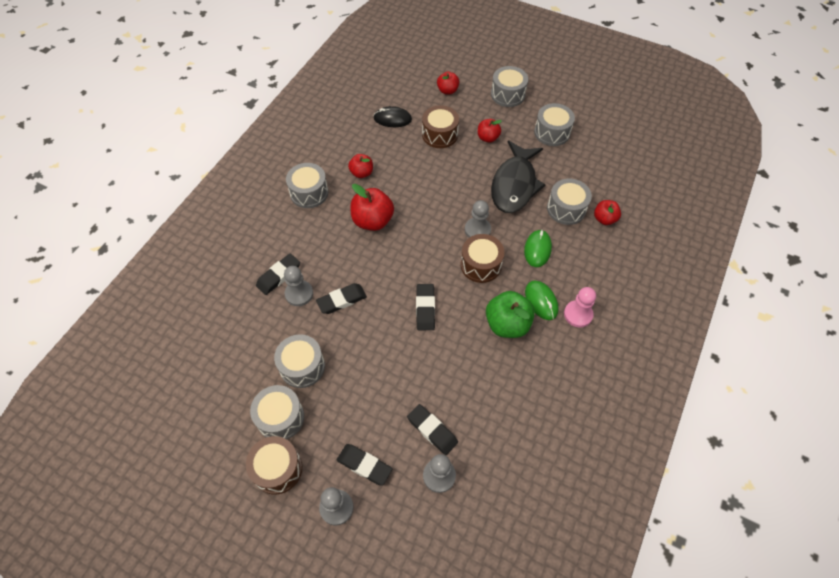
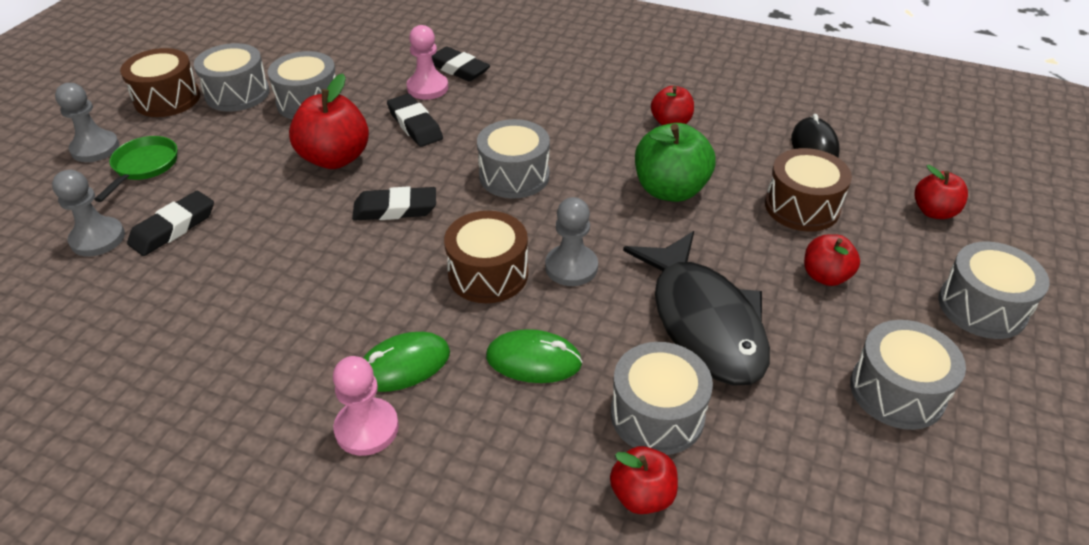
camera: 85 degrees right, 15 degrees down
grey pawn [284,266,313,306] -> pink pawn [406,25,448,100]
grey drum [286,163,328,208] -> grey drum moved to [477,119,550,198]
black eraser [337,444,392,486] -> green pan [94,136,177,202]
red apple [350,184,394,231] -> red apple moved to [289,74,369,169]
green apple [486,291,535,338] -> green apple moved to [635,123,715,202]
black fish [491,140,546,213] -> black fish turned 120 degrees counterclockwise [623,231,770,386]

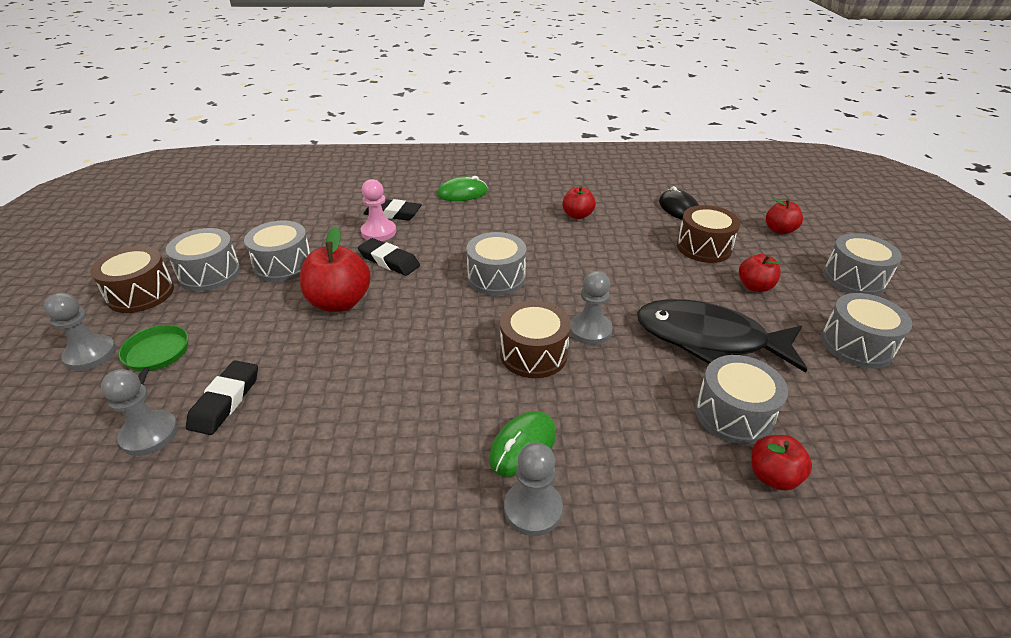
camera: 25 degrees left, 5 degrees down
pink pawn [333,356,399,456] -> grey pawn [504,442,563,536]
black eraser [352,186,436,221] -> none
green mouse [486,329,583,383] -> green mouse moved to [437,176,488,201]
black fish [623,231,770,386] -> black fish turned 150 degrees clockwise [637,299,807,373]
green apple [635,123,715,202] -> none

